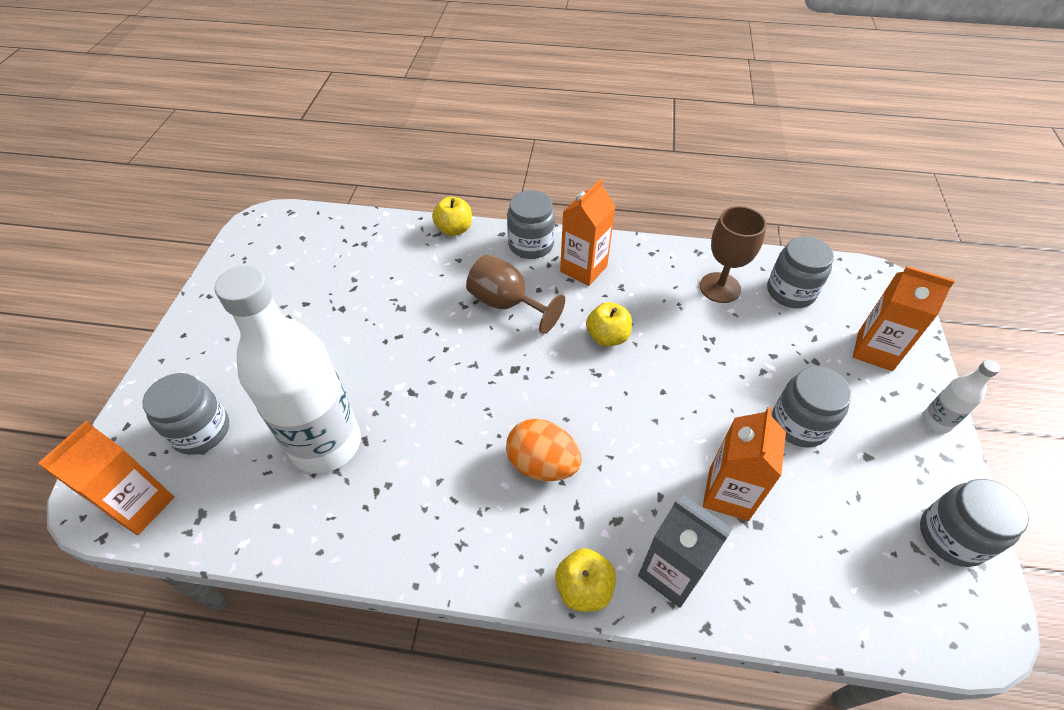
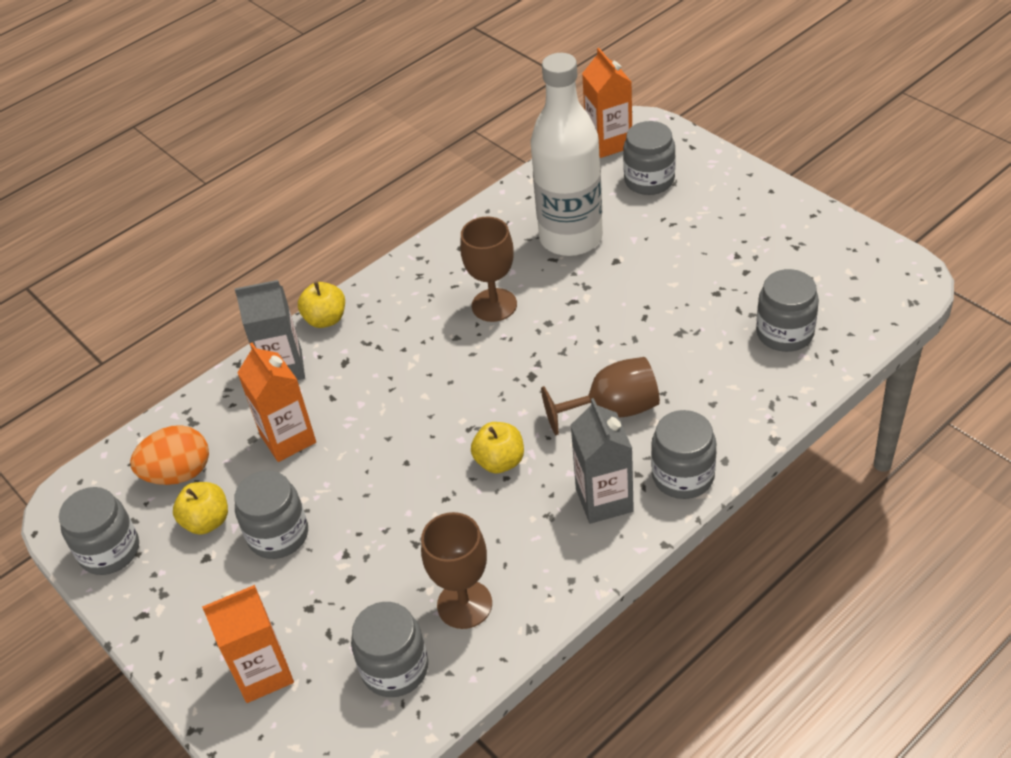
camera: 135 degrees right, 5 degrees down
yellow apple [432,197,472,236] -> yellow apple moved to [173,482,228,535]
orange egg [506,419,582,481] -> orange egg moved to [130,425,209,485]
orange carton [560,179,616,286] -> grey carton [571,398,634,524]
white bottle [922,360,1000,433] -> none
none -> brown goblet [460,216,517,322]
none -> grey jar [756,269,819,352]

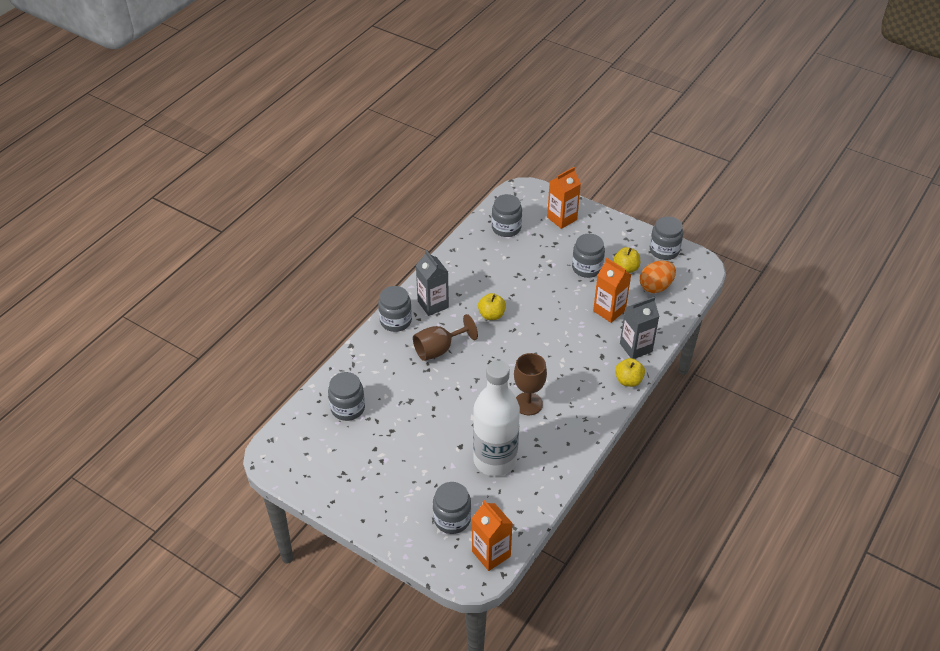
camera: 160 degrees right, 0 degrees up
brown goblet [421,512,492,629] -> none

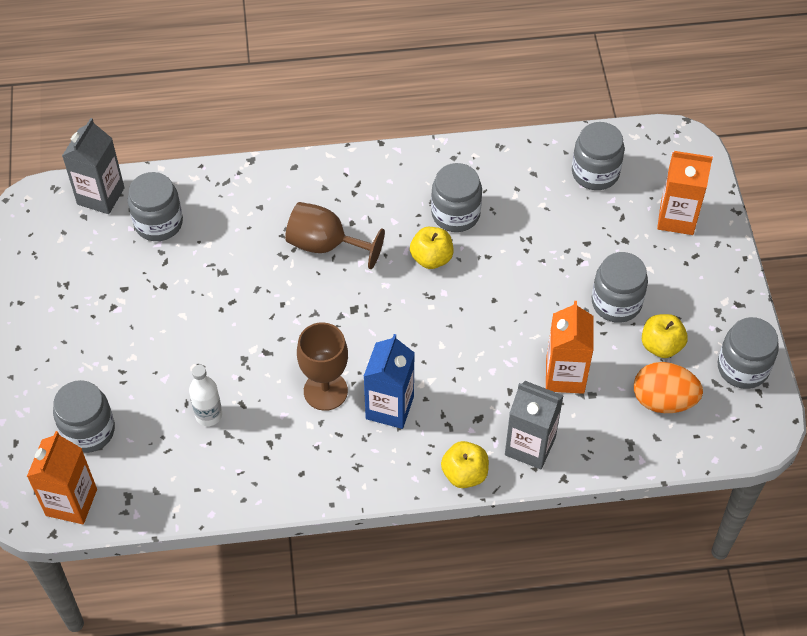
camera: 50 degrees right, 10 degrees up
grey jar [378,286,412,332] -> grey jar moved to [431,163,482,232]
grey carton [416,250,449,316] -> grey carton moved to [62,118,125,214]
white bottle [473,360,520,476] -> white bottle [189,365,222,426], size x0.42
none -> blue carton [363,334,415,429]

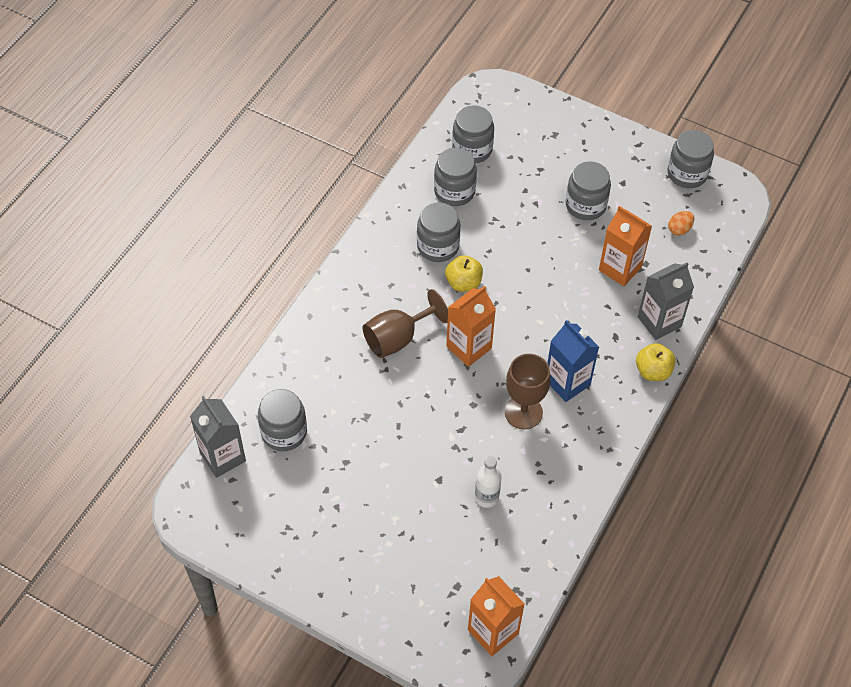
camera: 55 degrees left, 0 degrees up
grey jar [53,380,115,453] -> grey jar moved to [434,148,477,206]
orange egg [634,362,703,413] -> orange egg [668,211,694,236], size x0.55
yellow apple [642,314,688,358] -> none
orange carton [657,151,713,235] -> orange carton moved to [446,286,496,367]

